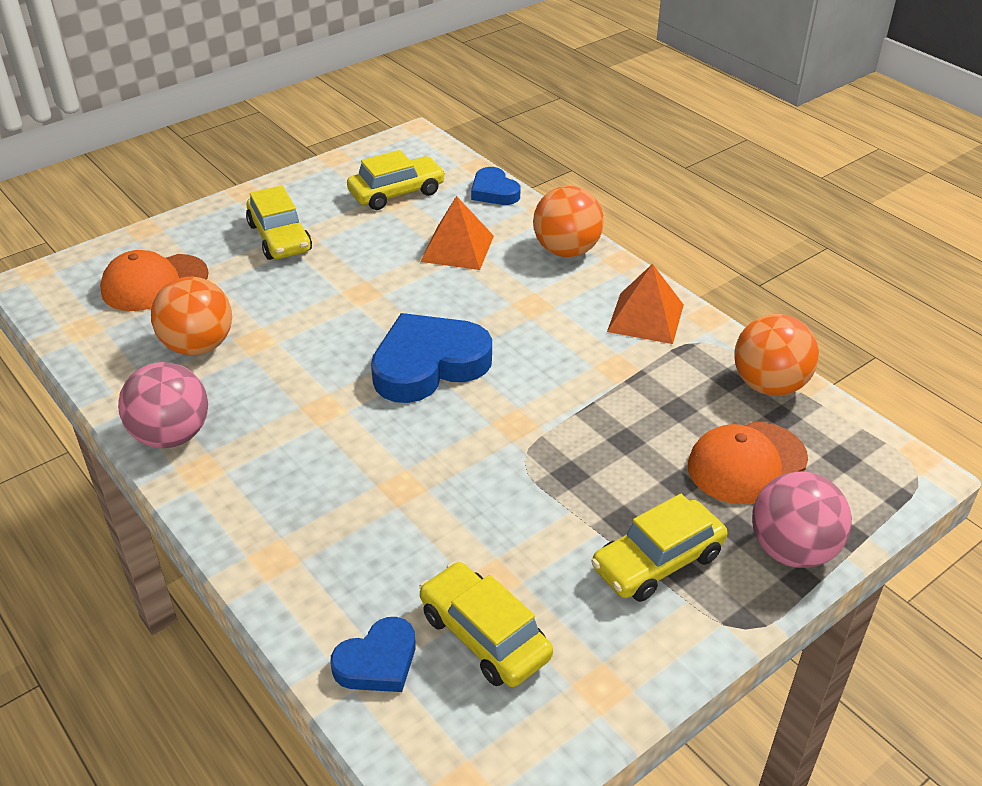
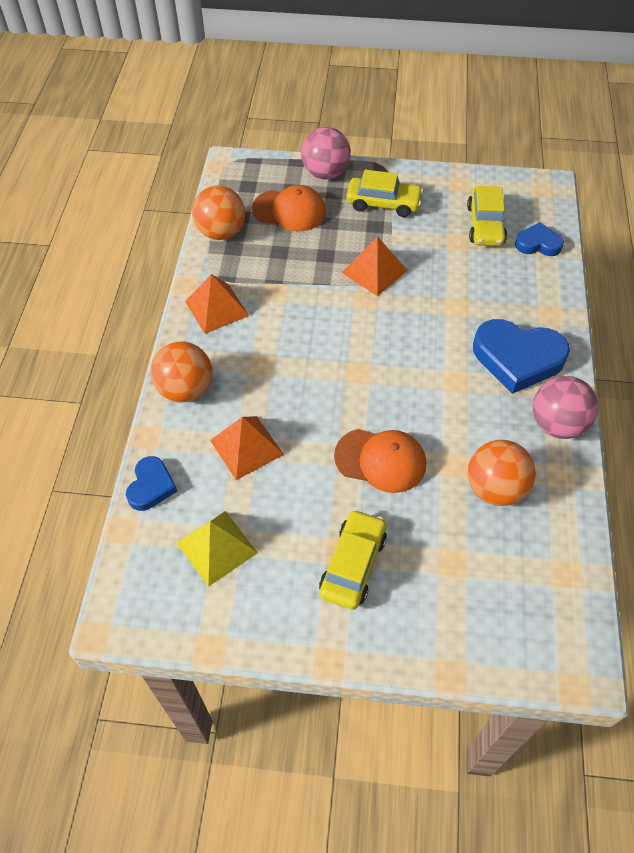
camera: 135 degrees left, 15 degrees up
orange cap [100,250,209,311] -> orange cap moved to [334,429,426,493]
yellow car [347,150,446,210] -> yellow pyramid [177,511,258,587]
blue heart [371,313,492,403] -> blue heart moved to [473,319,570,394]
none -> orange pyramid [342,236,408,296]

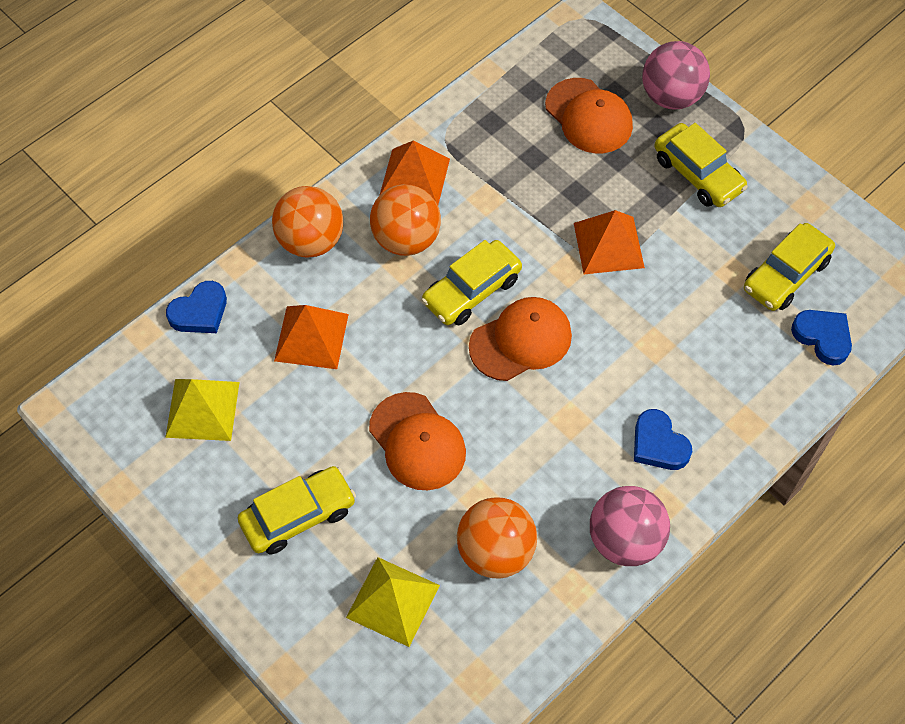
camera: 40 degrees right, 5 degrees up
orange ball [192,185,245,240] -> orange ball moved to [370,184,441,256]
blue heart [473,319,570,394] -> blue heart [634,409,692,470], size x0.55
none -> yellow pyramid [346,557,440,647]
none -> yellow car [421,240,522,325]
none -> orange cap [469,297,572,381]

